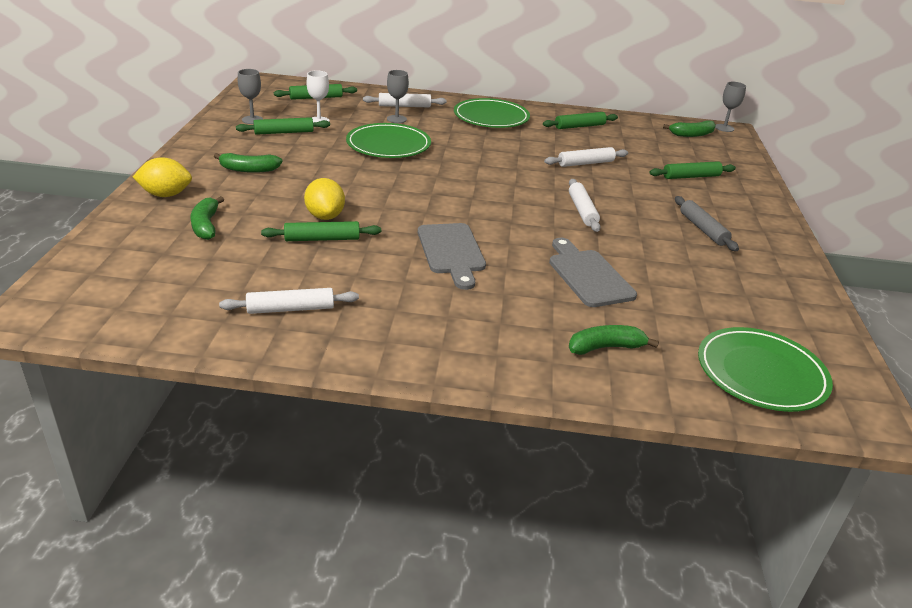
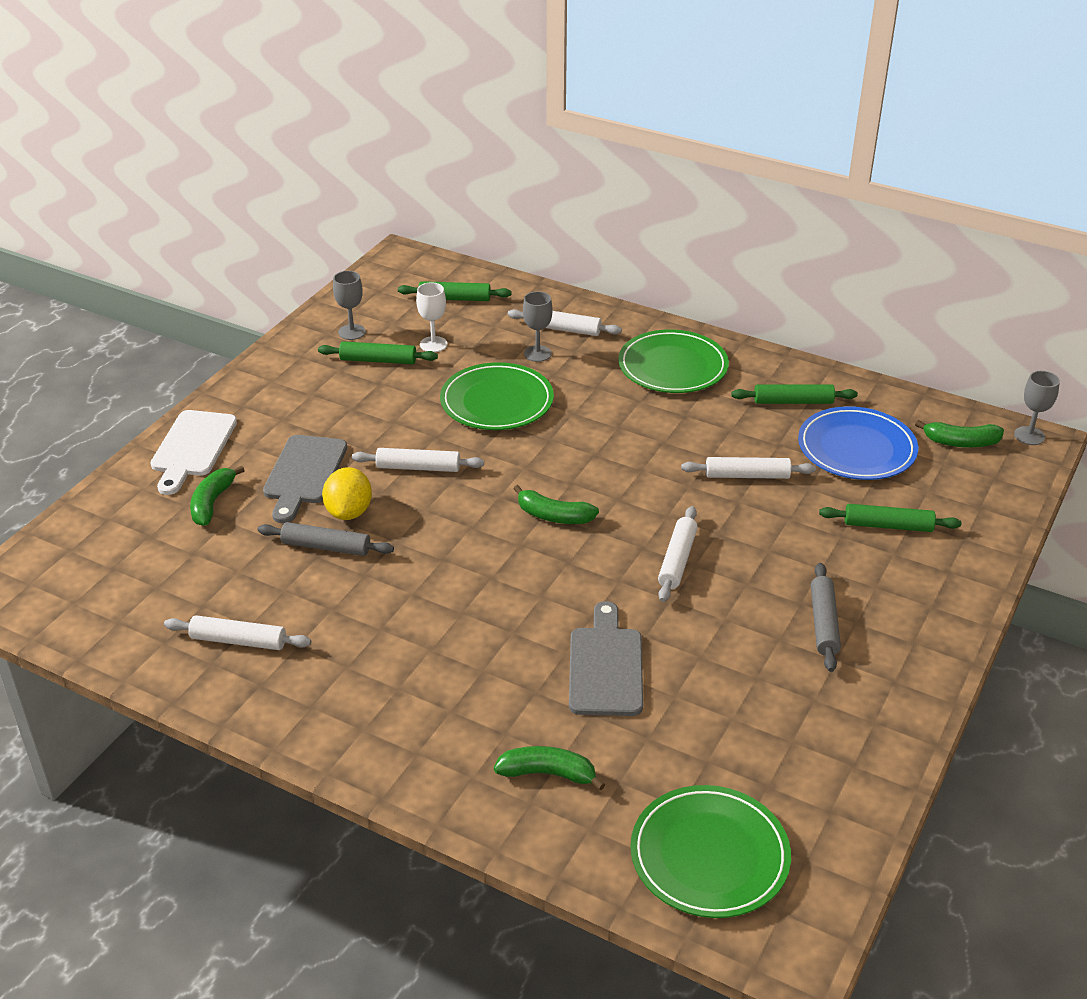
camera: 25 degrees right, 5 degrees up
yellow lemon [133,157,192,197] -> white cutting board [150,410,237,495]
green banana [214,153,282,173] -> green banana moved to [513,485,599,524]
green rolling pin [261,221,381,241] -> grey rolling pin [258,522,394,556]
grey cutting board [418,223,486,290] -> grey cutting board moved to [263,435,347,523]
none -> white rolling pin [352,448,484,472]
none -> blue plate [798,406,918,480]

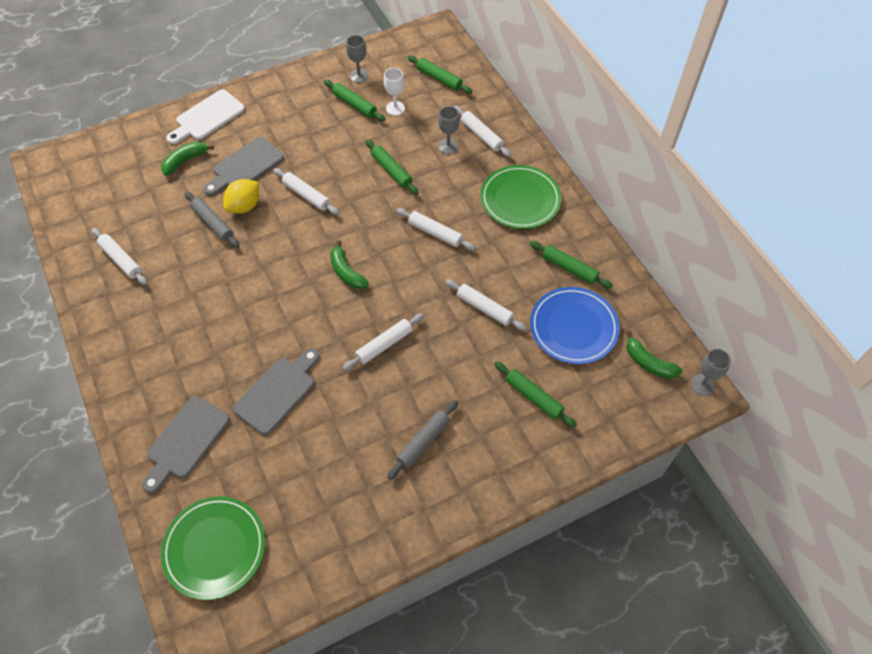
camera: 35 degrees right, 20 degrees up
green plate [440,362,554,430] -> green rolling pin [365,139,419,195]
green banana [494,746,605,791] -> grey cutting board [142,396,230,493]
none -> white rolling pin [396,208,476,250]

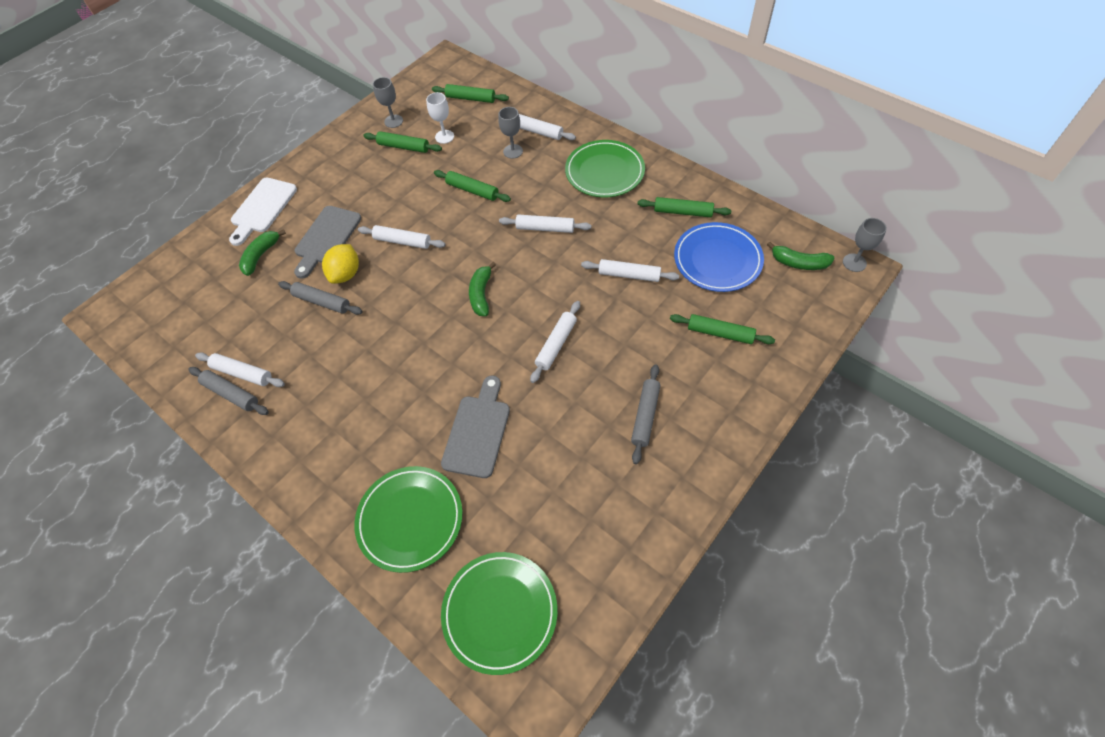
camera: 20 degrees left, 0 degrees up
grey cutting board [142,396,230,493] -> green plate [354,466,463,573]
green banana [330,240,369,289] -> green banana turned 60 degrees clockwise [469,262,496,316]
none -> grey rolling pin [188,367,269,415]

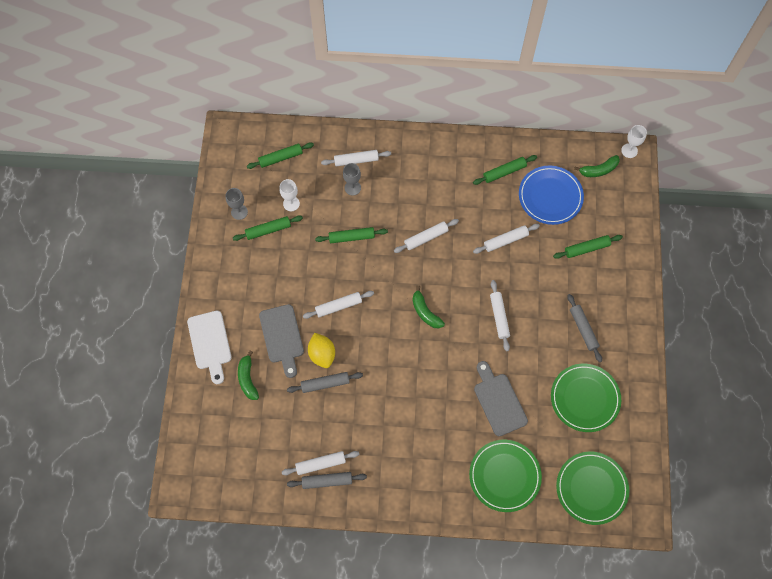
camera: 40 degrees left, 10 degrees up
green plate [565,140,645,198] -> green plate moved to [551,364,621,432]
grey goblet [843,218,887,272] -> white goblet [621,125,647,158]

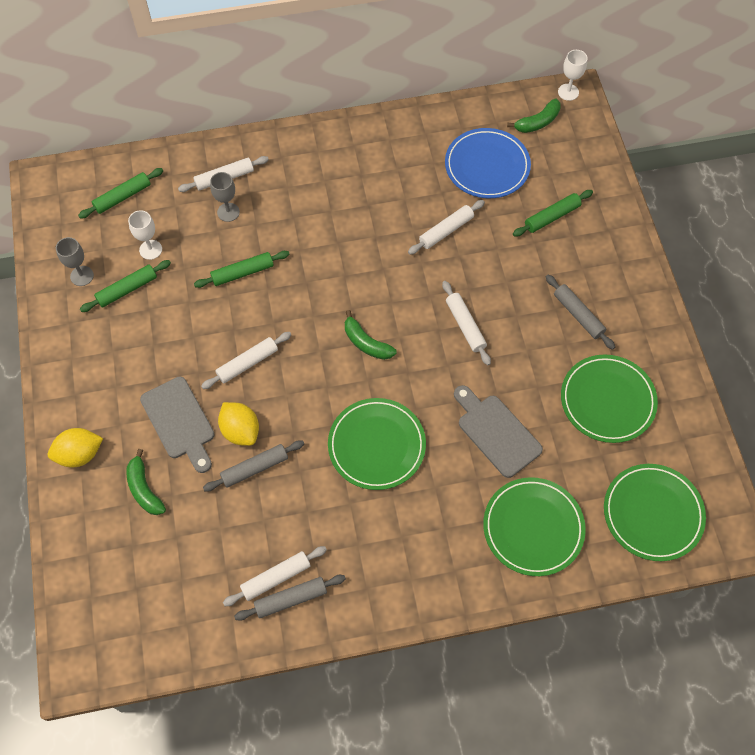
camera: 15 degrees left, 5 degrees down
white cutting board [187,311,232,384] -> yellow lemon [48,428,103,467]
white rolling pin [394,219,459,253] -> none
green rolling pin [473,155,537,185] -> none
none -> green plate [328,398,426,490]

